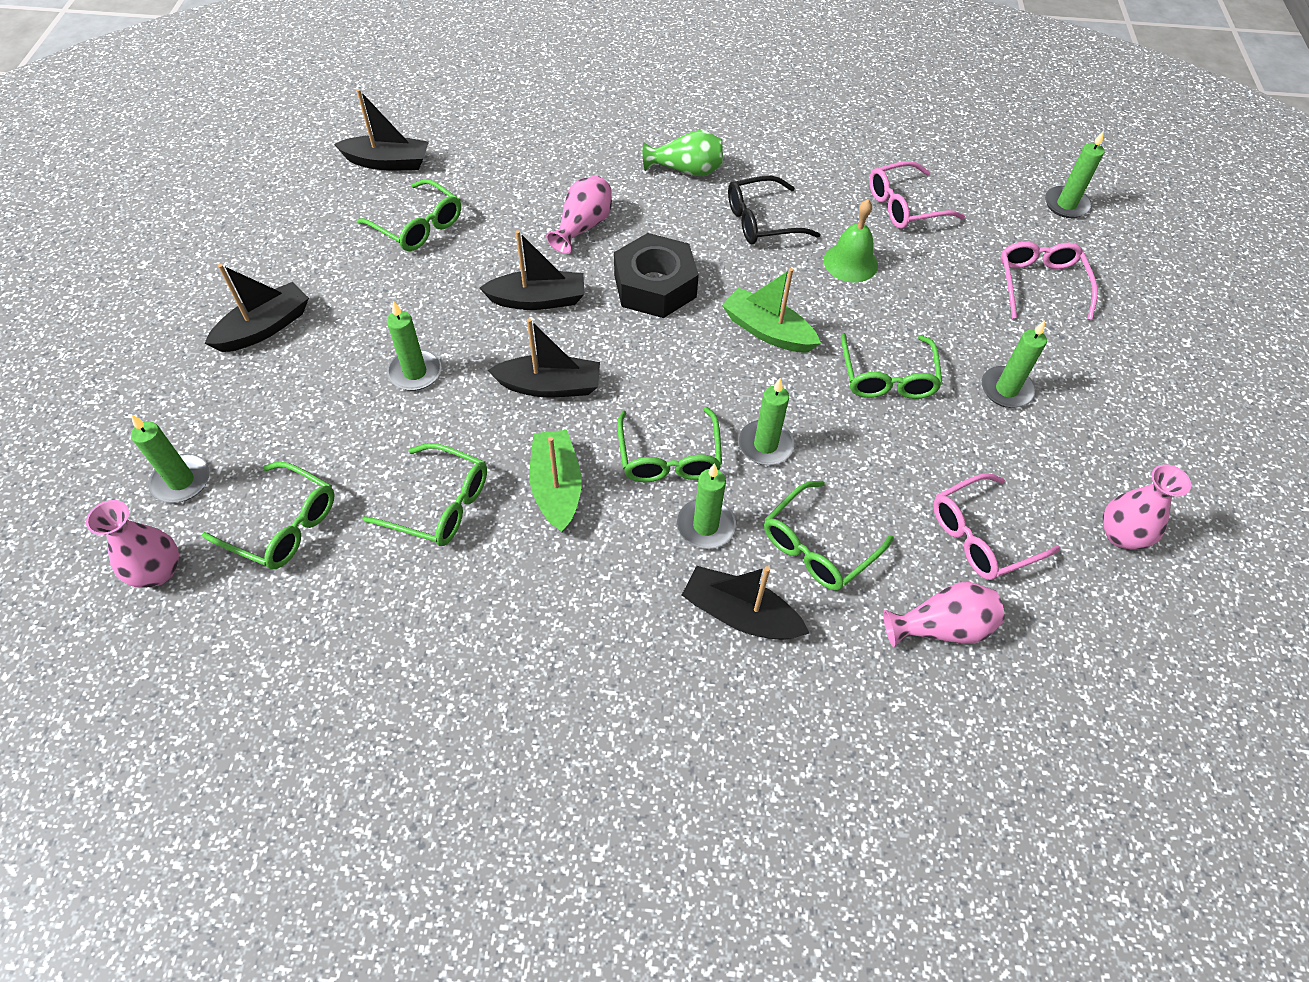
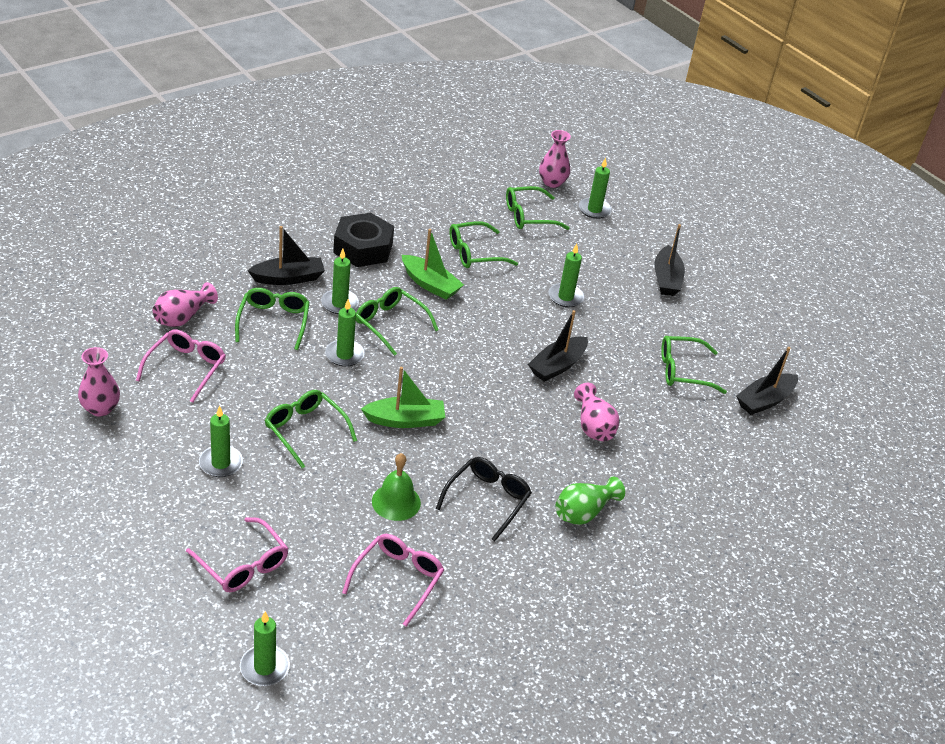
camera: 135 degrees right, 15 degrees down
black boat [487,318,600,397] -> none
black nut [614,233,699,318] -> black nut moved to [333,213,394,267]

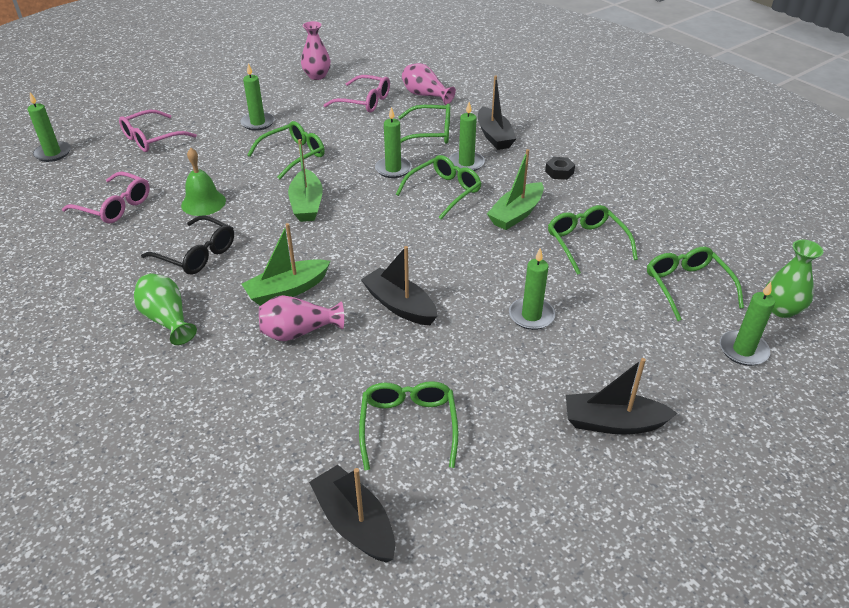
camera: 95 degrees right, 0 degrees up
black nut [333,213,394,267] -> black nut [545,157,575,180], size x0.44
pink vase [539,130,571,188] -> green vase [766,240,824,318]
none -> green boat [242,223,330,306]

